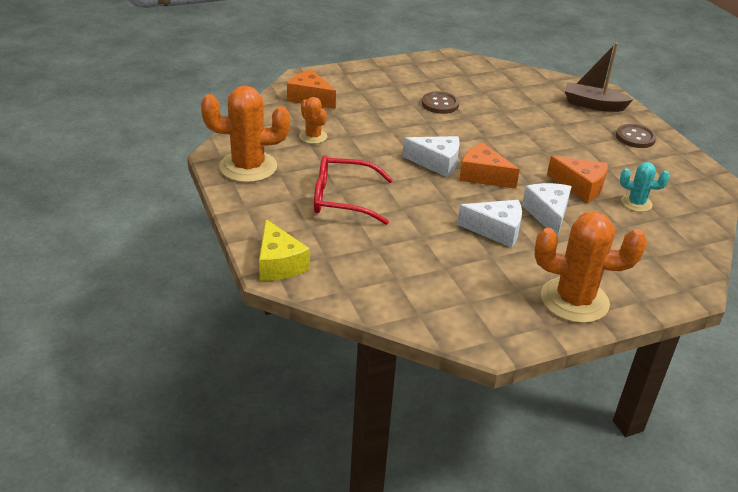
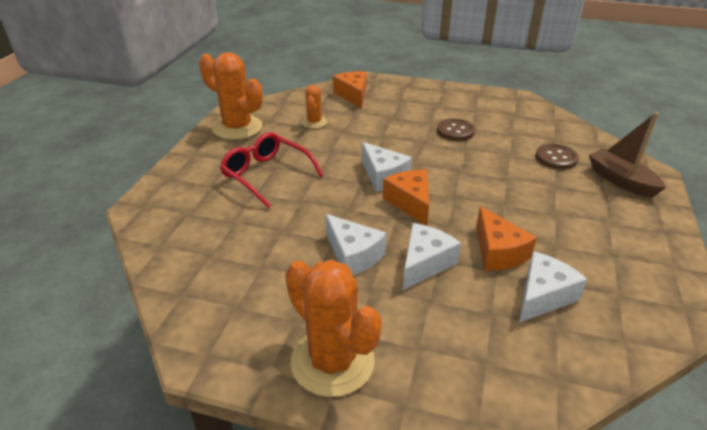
camera: 40 degrees right, 0 degrees up
yellow cheese [259,219,310,281] -> none
brown button [616,124,657,148] -> brown button moved to [535,144,579,169]
turquoise cactus [620,162,670,212] -> white cheese [519,251,587,323]

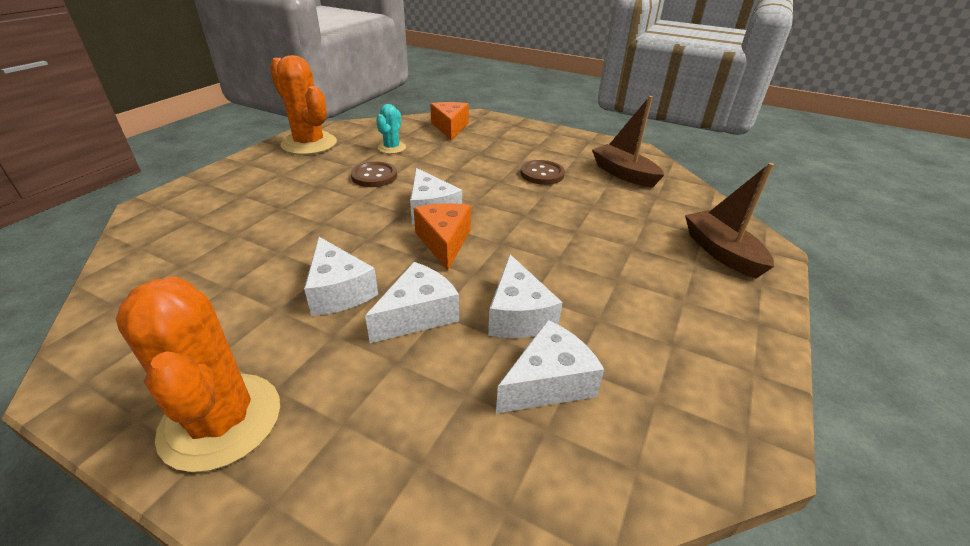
camera: 10 degrees right, 0 degrees up
red glasses [220,132,324,208] -> none
orange cactus [302,85,327,129] -> turquoise cactus [376,104,406,154]
orange cheese [476,206,537,271] -> white cheese [488,254,563,338]
brown button [535,144,579,169] -> brown button moved to [351,162,397,187]
none -> brown boat [592,96,664,188]

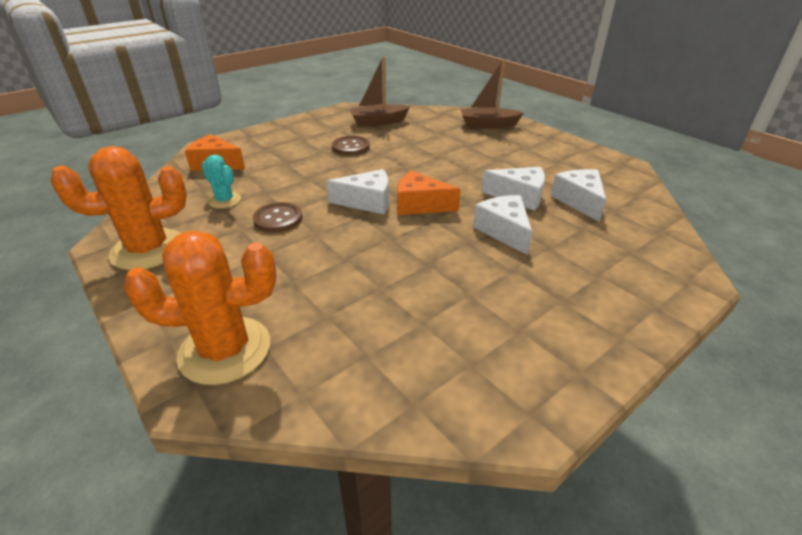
camera: 65 degrees left, 0 degrees up
orange cactus [116,277,280,472] -> orange cactus moved to [123,231,276,385]
white cheese [304,237,378,316] -> none

